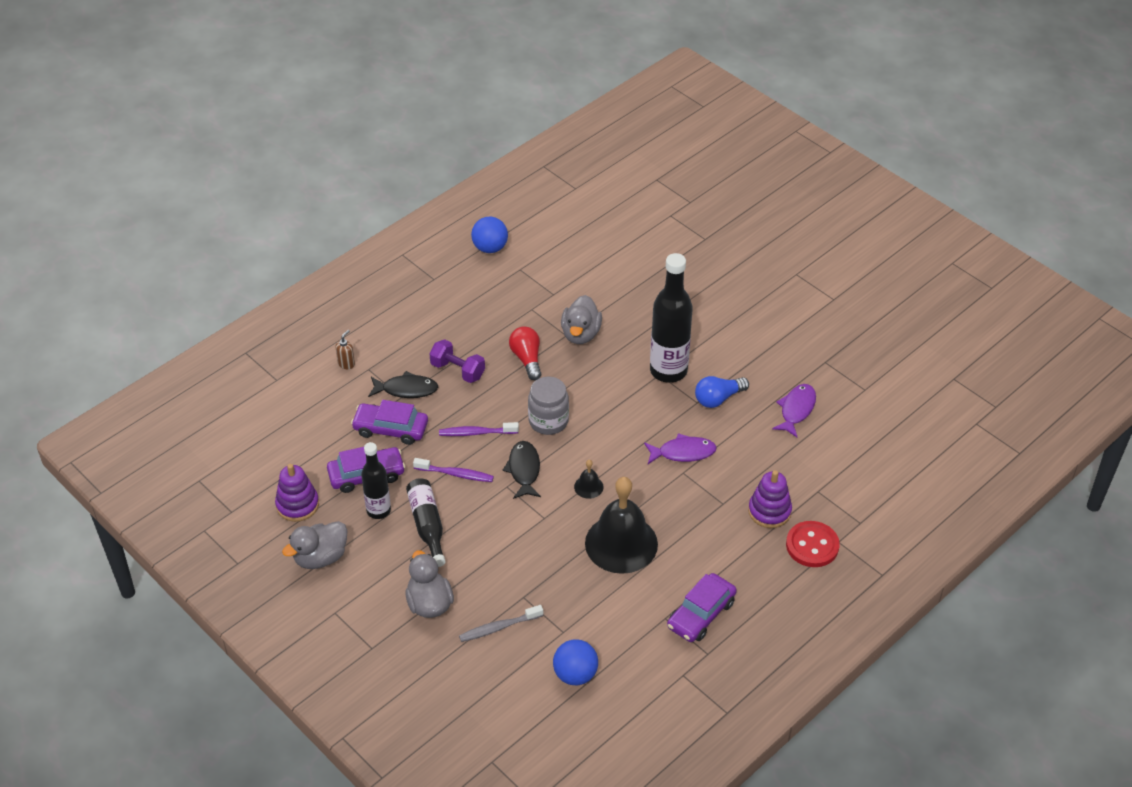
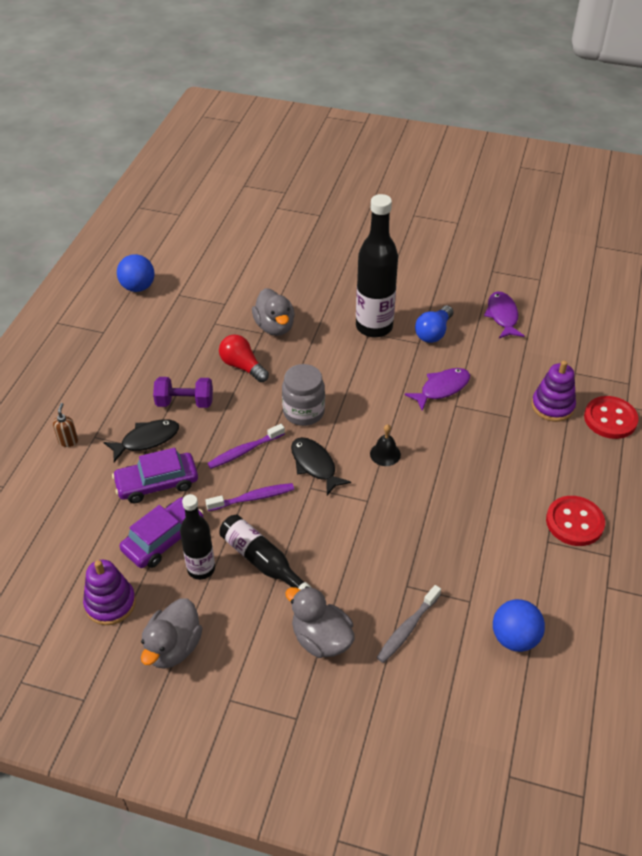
camera: 30 degrees left, 0 degrees up
black bell [585,477,658,574] -> none
purple car [667,573,737,642] -> red button [546,496,605,546]

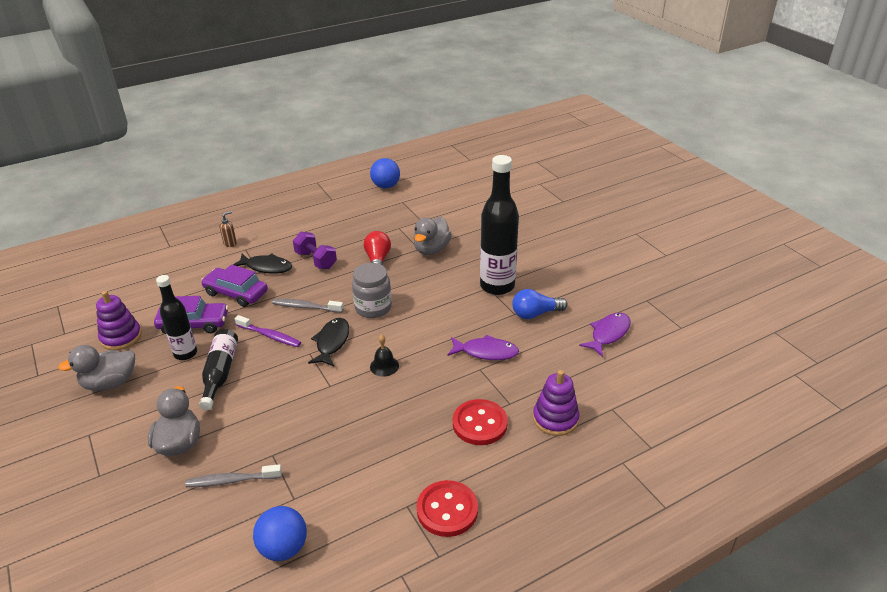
camera: 45 degrees right, 10 degrees down
purple toothbrush [207,424,285,469] -> grey toothbrush [272,299,344,313]
red button [584,396,639,439] -> red button moved to [453,399,508,445]

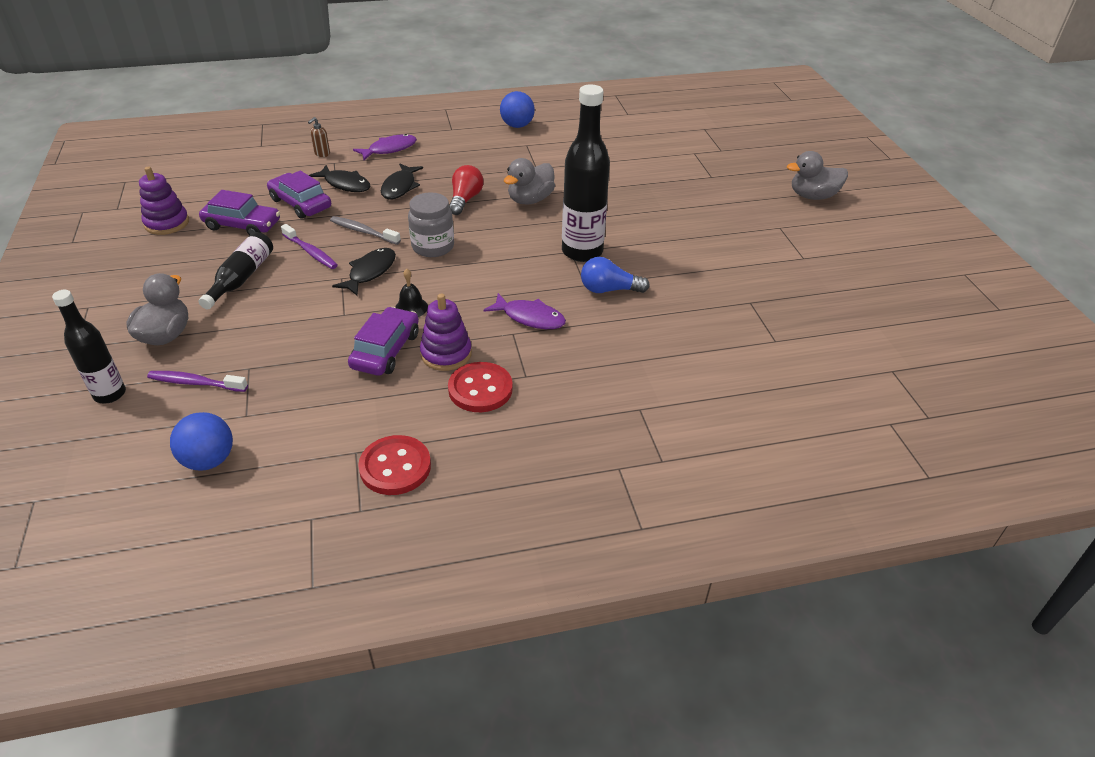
camera: 15 degrees right, 5 degrees up
grey duck [58,345,135,391] -> grey duck moved to [787,151,848,200]
black bottle [156,275,197,360] -> black bottle moved to [52,290,126,403]
grey toothbrush [185,464,282,487] -> purple toothbrush [147,371,248,392]
brown soap dispenser [219,211,237,247] -> brown soap dispenser turned 150 degrees clockwise [308,117,330,157]
purple dumbbell [293,232,337,269] -> black fish [381,164,423,199]
purple stacking toy [533,370,579,436] -> purple stacking toy moved to [420,294,472,371]
purple fish [579,312,631,357] -> purple fish moved to [353,134,417,160]
none -> purple car [348,307,419,376]

